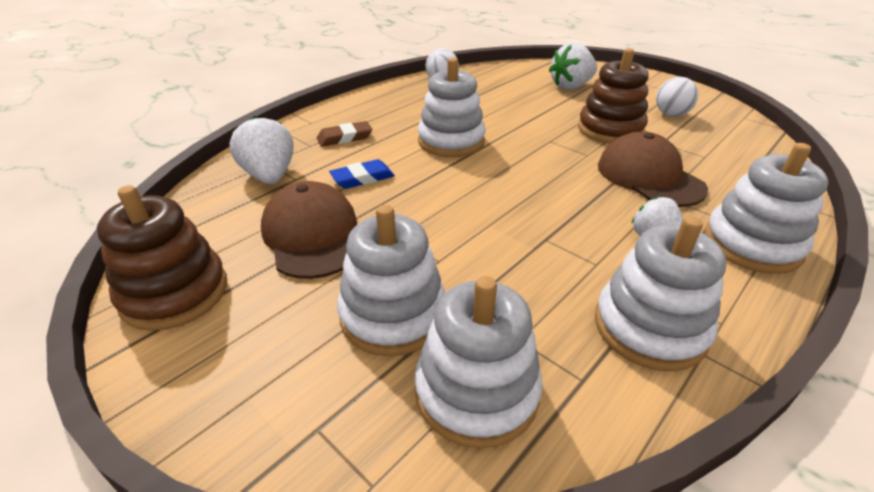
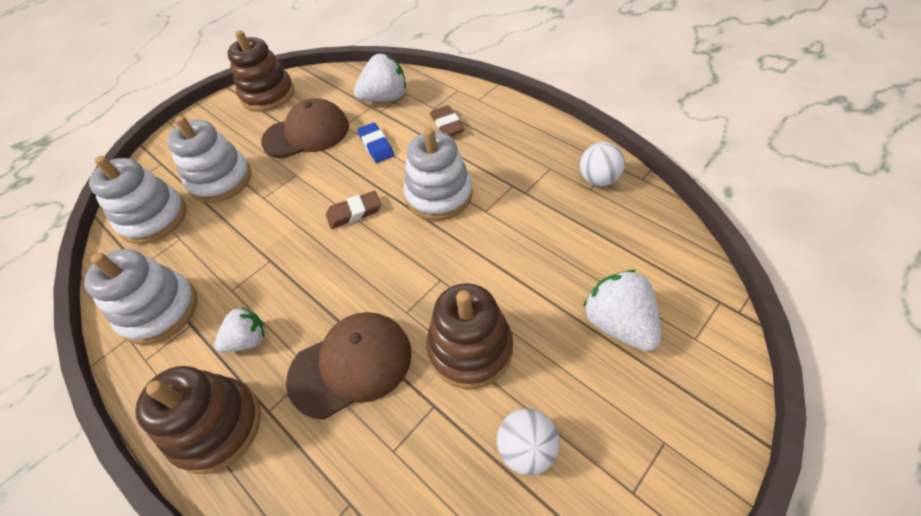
camera: 95 degrees right, 15 degrees up
white stacking toy [704,143,829,274] -> brown stacking toy [135,366,261,474]
none -> brown eraser [326,191,381,229]

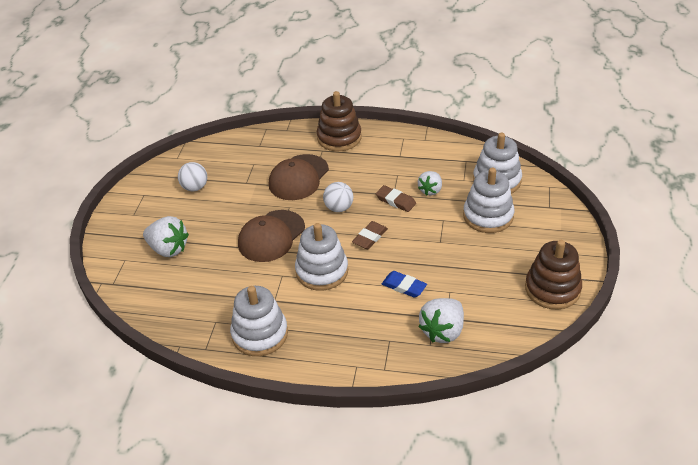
camera: 145 degrees right, 10 degrees down
white stacking toy [84,249,197,345] -> white stacking toy moved to [230,286,288,356]
white strawberry [214,307,265,353] -> white strawberry moved to [418,171,442,196]
brown cap [261,98,349,159] -> brown cap moved to [238,210,305,262]
brown stacking toy [426,283,513,389] -> none
brown eraser [430,105,465,136] -> brown eraser moved to [376,185,416,212]
white ball [580,142,625,186] -> white ball moved to [323,182,353,212]

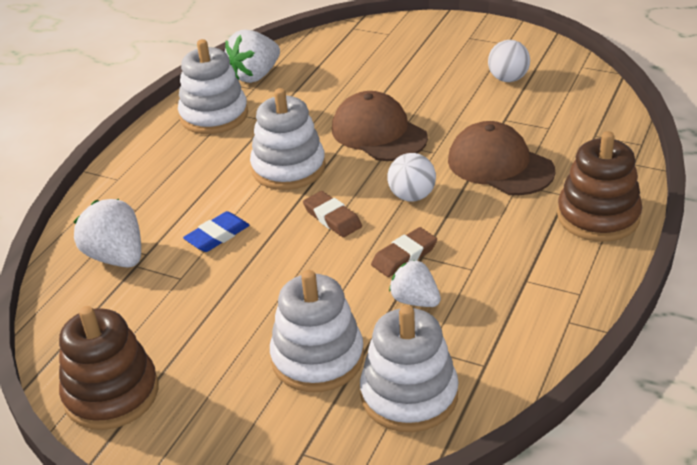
camera: 105 degrees right, 5 degrees down
white strawberry [143,216,189,257] -> white strawberry moved to [225,29,280,83]

